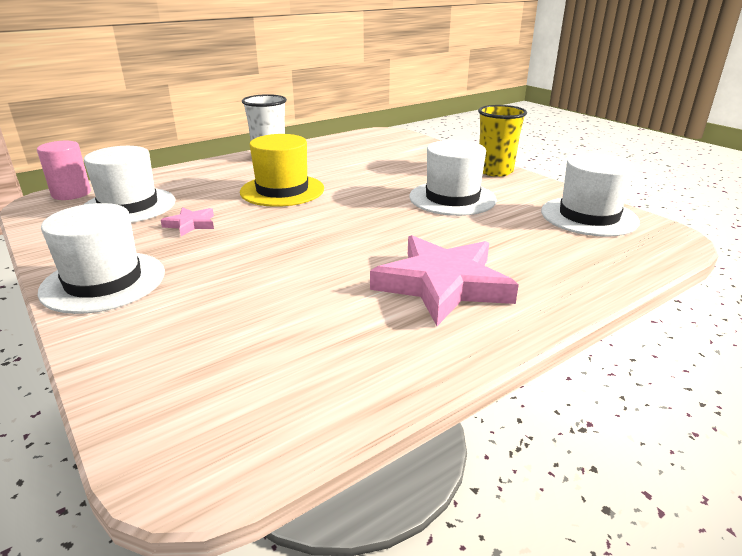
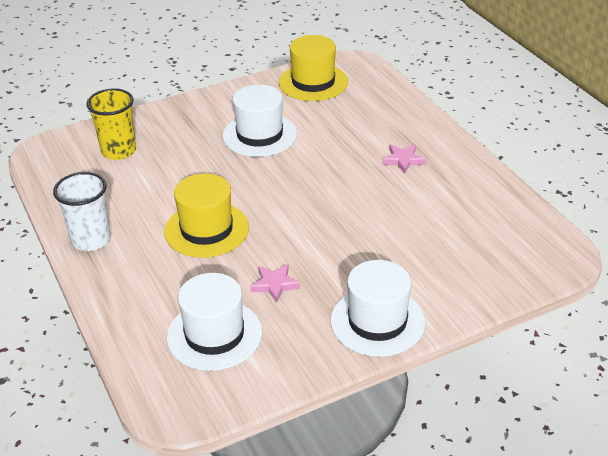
camera: 80 degrees left, 10 degrees up
pink cylinder [37,141,91,200] -> none
pink star [370,235,519,326] -> pink star [382,145,426,174], size x0.46
yellow cup [478,105,527,177] -> yellow cup moved to [86,88,136,160]
white hat [541,154,640,237] -> yellow hat [279,35,348,101]

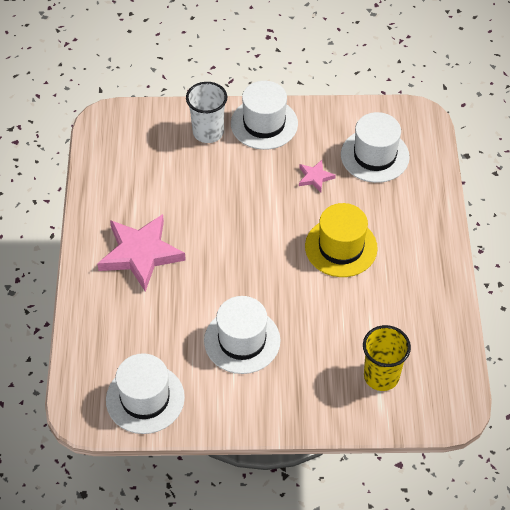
camera: 155 degrees left, 15 degrees up
white cup [53,172,111,251] -> white cup moved to [186,82,227,143]
yellow hat [279,35,348,101] -> white hat [106,353,185,434]
pink star [382,145,426,174] -> pink star [97,214,186,292], size x2.18

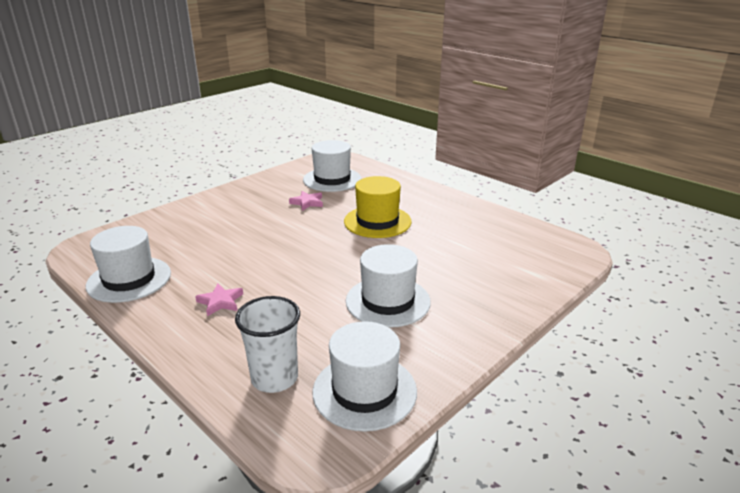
camera: 45 degrees left, 25 degrees down
pink star [97,214,186,292] -> pink star [195,284,243,316], size x0.46
white cup [186,82,227,143] -> white cup moved to [235,296,300,393]
white hat [231,81,298,150] -> white hat moved to [86,226,171,303]
yellow cup [363,325,411,391] -> none

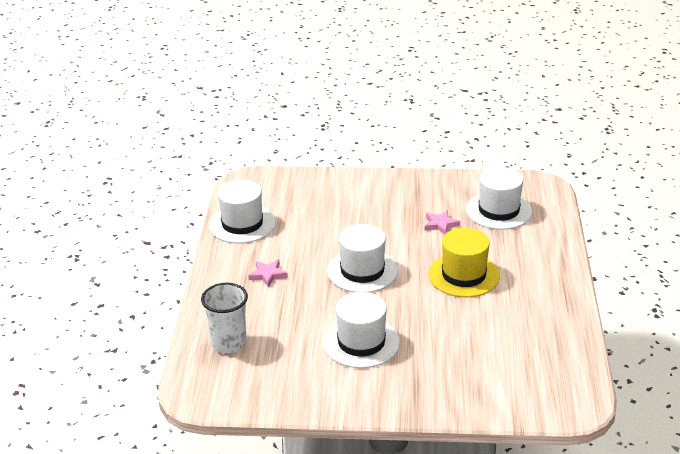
camera: 50 degrees right, 5 degrees up
white hat [312,321,417,432] -> white hat moved to [327,224,398,293]

